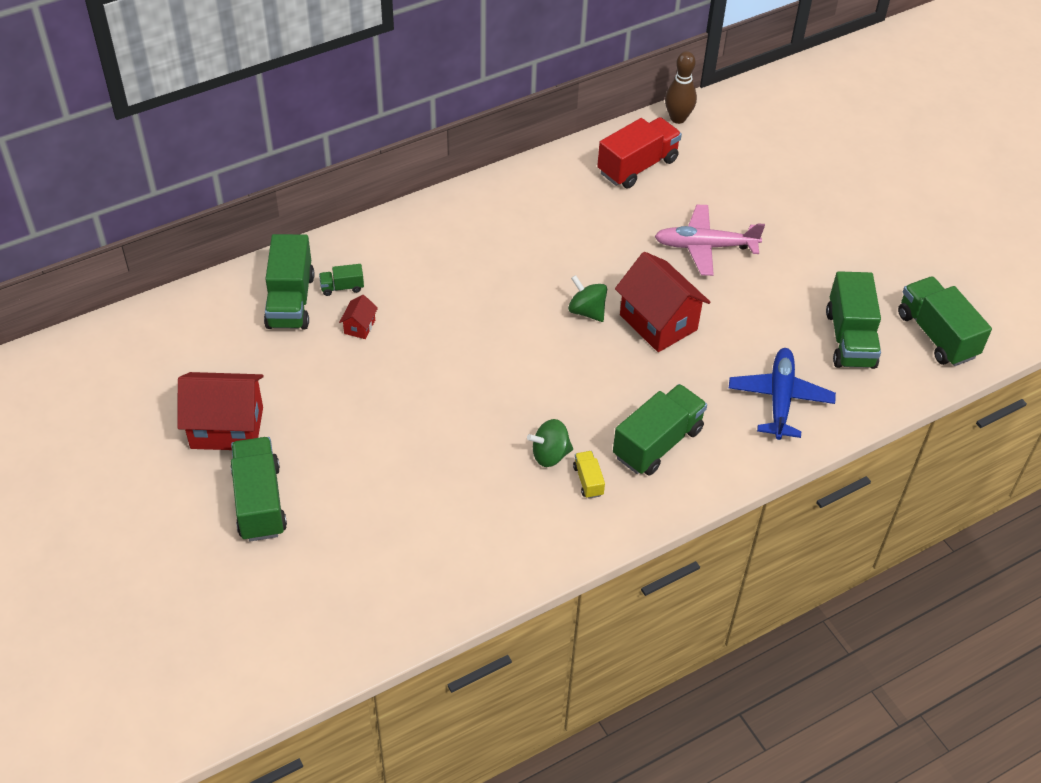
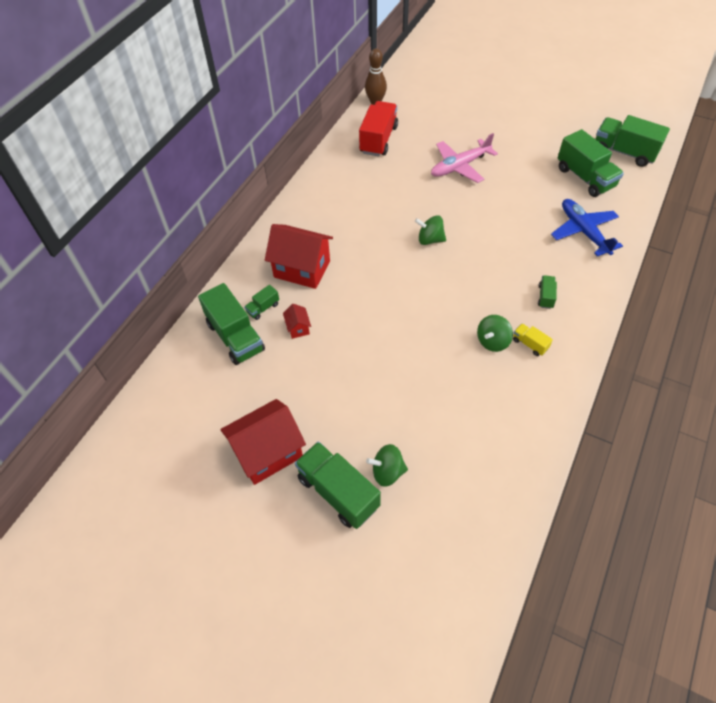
camera: 30 degrees left, 5 degrees up
green truck [613,384,707,476] -> green truck [538,275,557,309], size x0.47
red house [615,252,711,352] -> red house moved to [265,224,333,289]
none -> green spinning top [366,444,408,487]

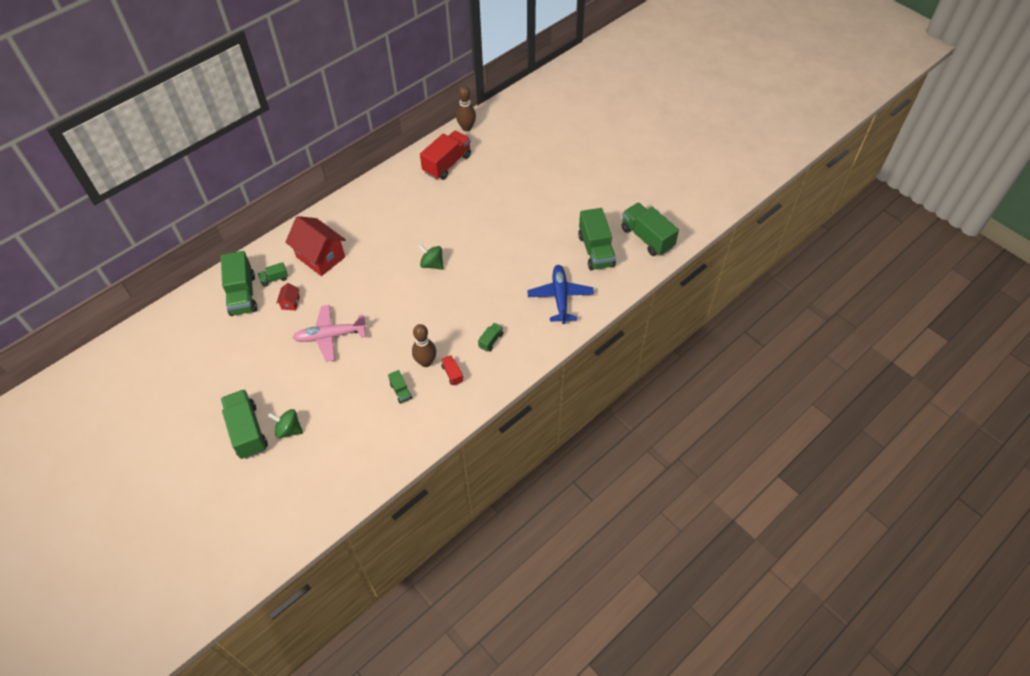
camera: 20 degrees right, 0 degrees up
red house [220,399,306,485] -> none
pink plane [431,133,498,183] -> pink plane moved to [292,305,367,362]
green spinning top [477,315,513,352] -> brown bowling pin [412,324,436,367]
yellow truck [513,324,553,356] -> red truck [441,355,463,386]
none -> green truck [388,370,412,404]

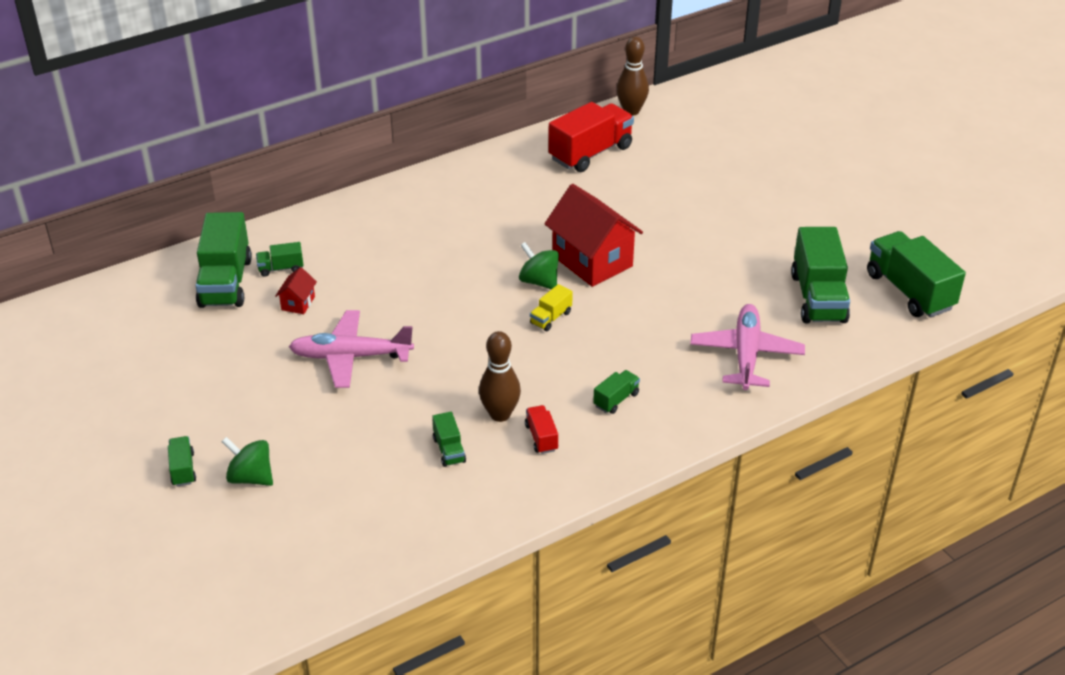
camera: 10 degrees right, 15 degrees down
green truck [221,389,268,459] -> green truck [168,436,196,486], size x0.47
red house [285,216,346,276] -> red house moved to [544,184,643,287]
blue plane [527,265,594,324] -> pink plane [690,304,805,390]
none -> yellow truck [530,284,573,331]

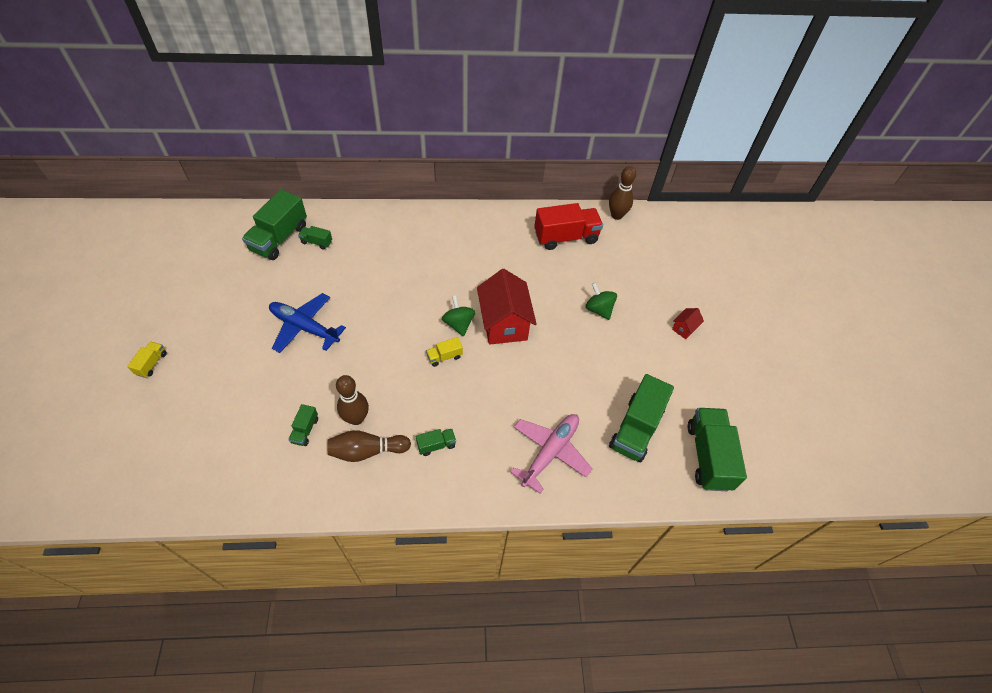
camera: 25 degrees right, 15 degrees up
green truck [168,436,196,486] -> yellow truck [127,342,167,378]
green spinning top [222,437,273,486] -> green spinning top moved to [585,282,617,320]
red house [276,267,317,314] -> red house moved to [672,308,704,339]
pink plane [289,310,414,388] -> blue plane [269,293,346,353]
red truck [525,405,558,454] -> brown bowling pin [328,430,411,462]

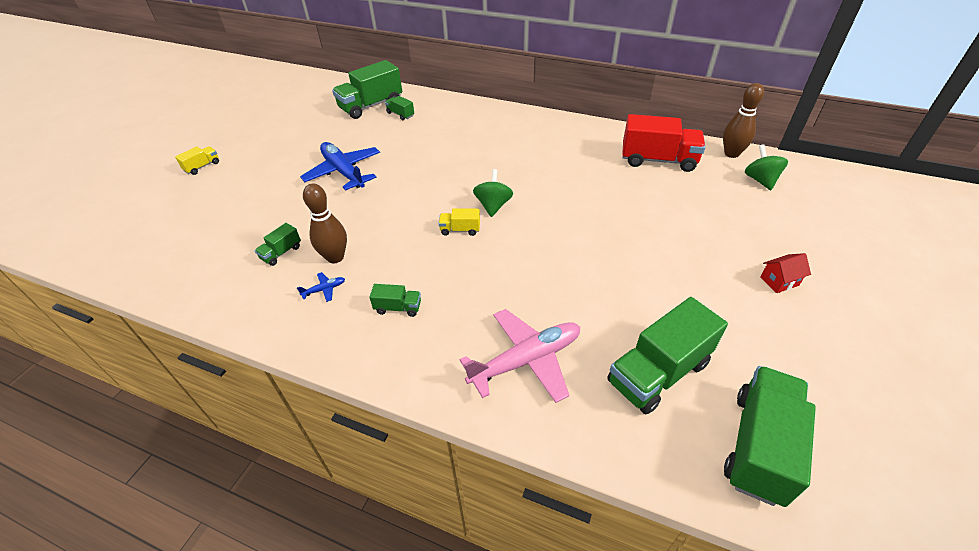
camera: 30 degrees right, 10 degrees down
brown bowling pin [328,430,411,462] -> blue plane [297,272,345,302]
red house [477,269,537,345] -> none
green spinning top [585,282,617,320] -> green spinning top moved to [745,144,788,190]

